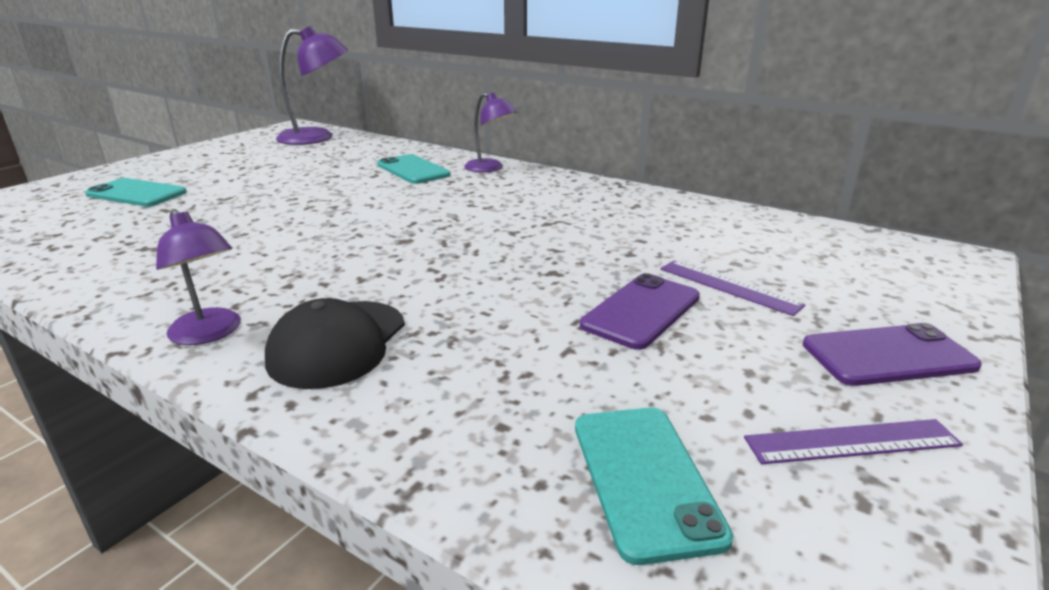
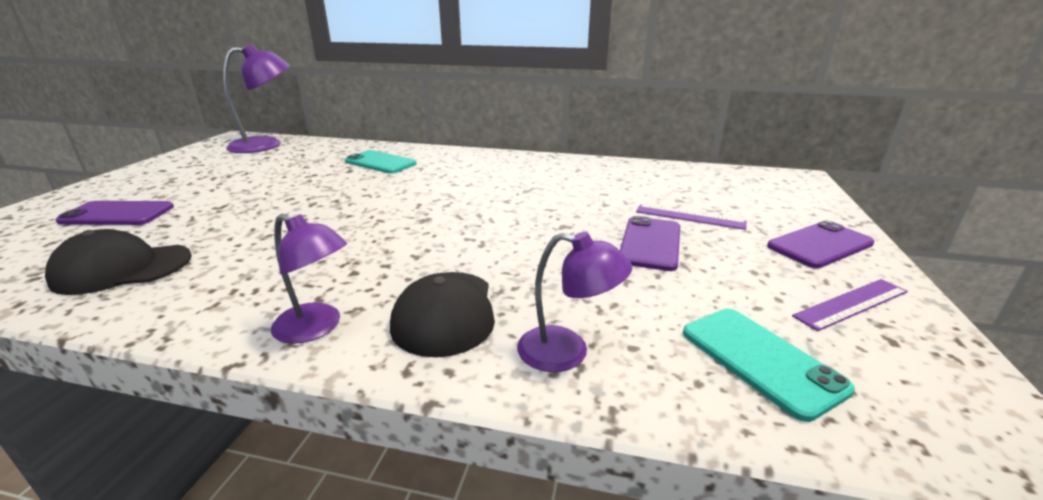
camera: 20 degrees left, 0 degrees up
turquoise phone [85,178,187,207] -> purple phone [56,201,174,225]
purple lamp [464,92,517,172] -> purple lamp moved to [517,232,632,372]
none -> black cap [45,229,192,295]

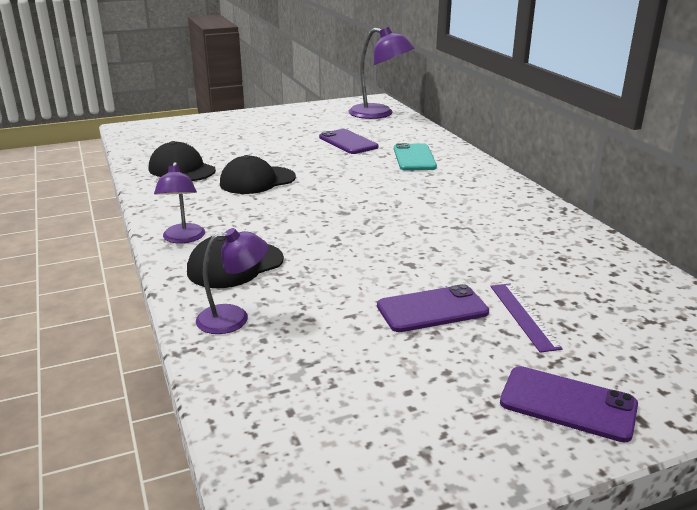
camera: 55 degrees right, 0 degrees up
purple phone [56,201,174,225] -> purple phone moved to [319,129,378,154]
purple lamp [517,232,632,372] -> purple lamp turned 90 degrees counterclockwise [196,228,268,334]
turquoise phone [683,309,855,422] -> none
purple ruler [792,279,908,331] -> none
none -> black cap [220,155,296,194]

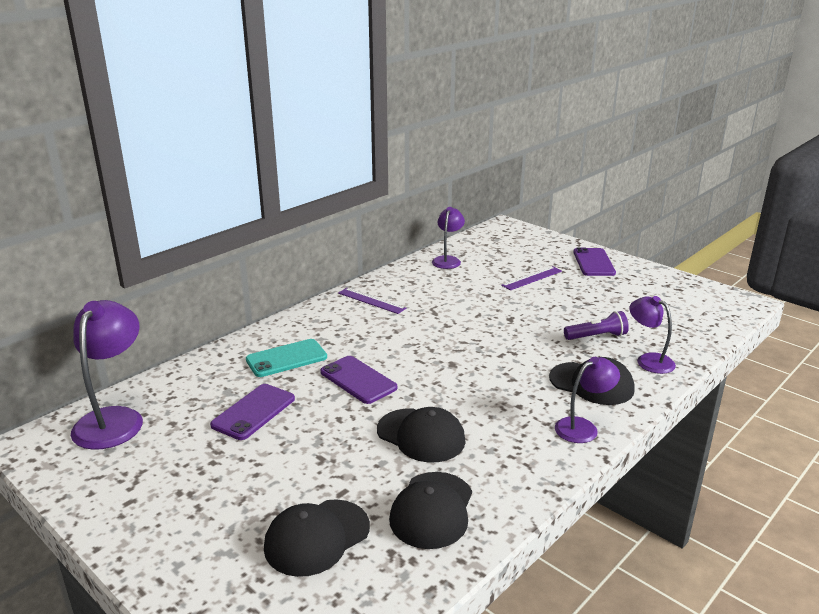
camera: 115 degrees left, 0 degrees up
purple phone [377,284,489,332] -> purple phone moved to [320,356,397,404]
none -> black cap [264,499,370,577]
none -> purple ruler [338,288,406,314]
none -> purple lamp [432,207,465,269]
none -> purple flashlight [564,311,629,340]

